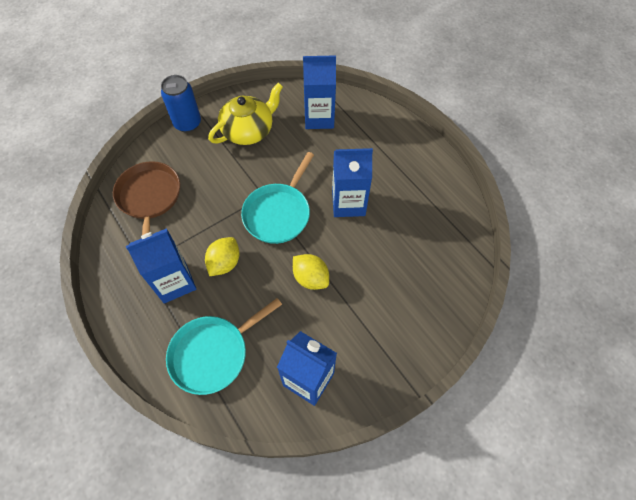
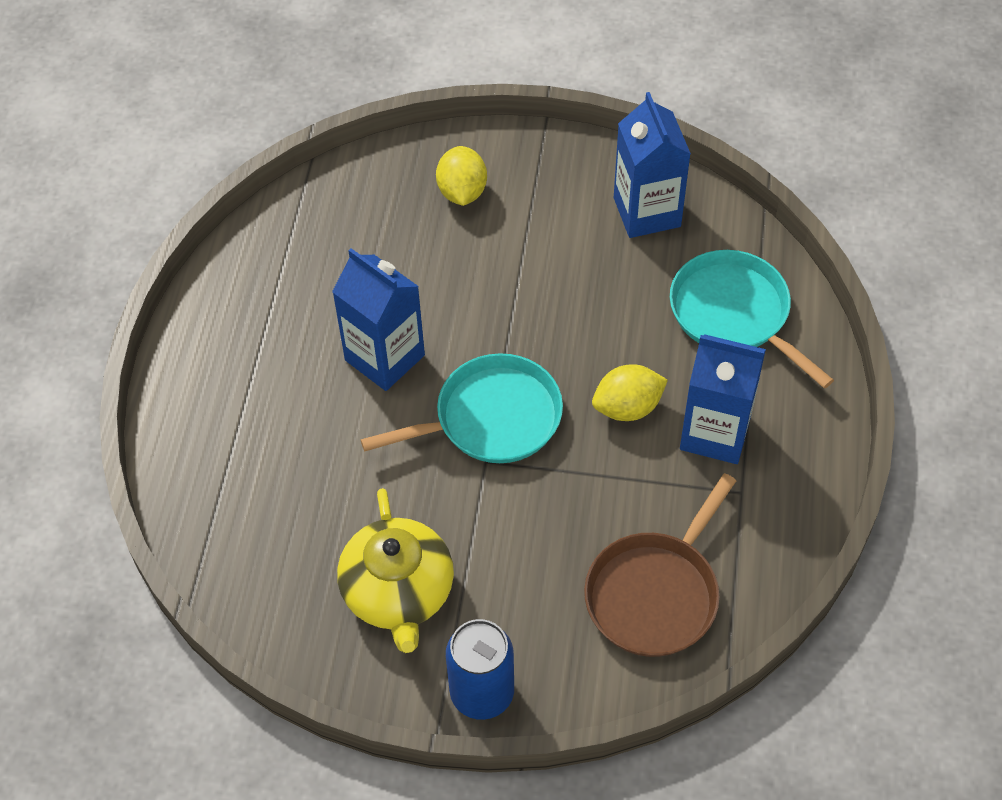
camera: 135 degrees left, 5 degrees down
turquoise pan [166,298,282,395] -> turquoise pan turned 135 degrees counterclockwise [670,250,834,389]
yellow teapot [208,83,283,145] -> yellow teapot turned 105 degrees counterclockwise [337,488,454,653]
yellow lemon [293,254,329,290] -> yellow lemon moved to [436,146,487,206]
blue carton [303,55,336,129] -> none

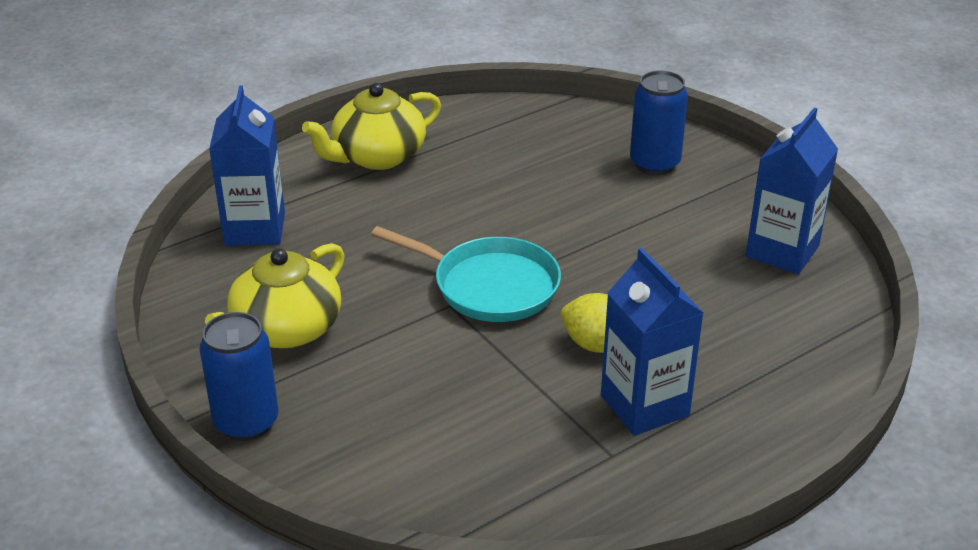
camera: 45 degrees right, 20 degrees down
blue carton [332,248,425,391] -> blue carton moved to [209,85,285,246]
yellow lemon [436,146,487,206] -> blue can [630,71,688,175]
brown pan [584,473,736,657] -> none
turquoise pan [670,250,834,389] -> none
none -> yellow teapot [302,83,441,170]

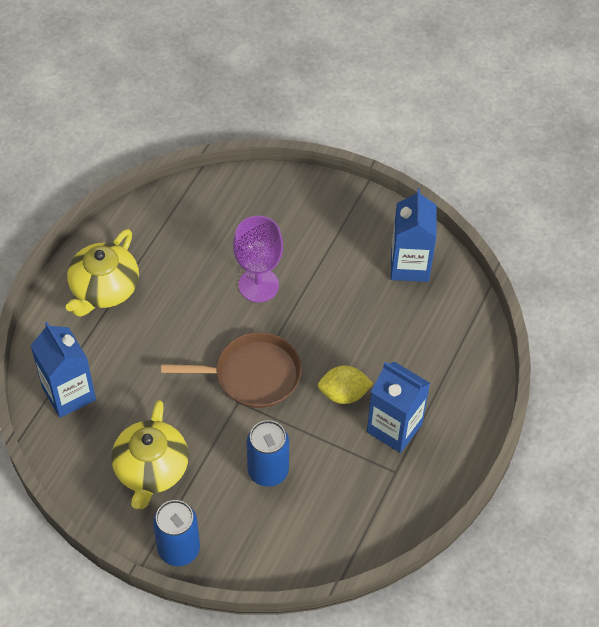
camera: 30 degrees left, 20 degrees up
turquoise pan [371,226,561,322] -> brown pan [161,332,302,408]
blue can [630,71,688,175] -> blue can moved to [247,420,289,487]
none -> purple goblet [233,216,283,302]

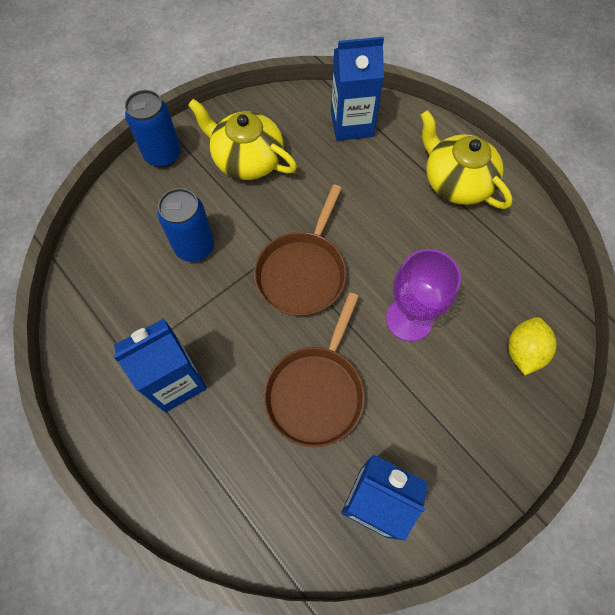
camera: 115 degrees right, 10 degrees up
yellow lemon [318,366,373,404] -> yellow lemon moved to [508,317,557,375]
none -> brown pan [264,292,365,447]

